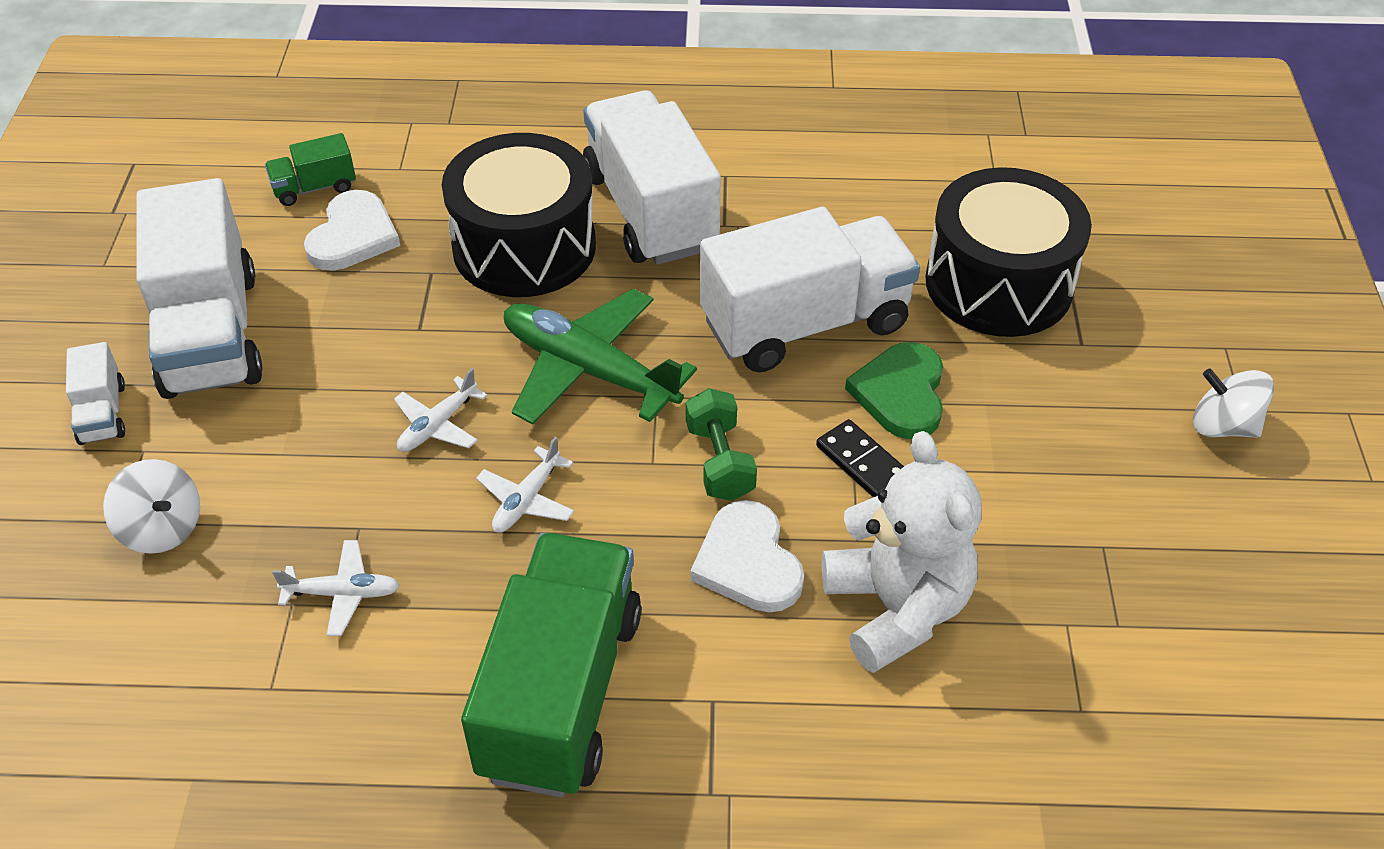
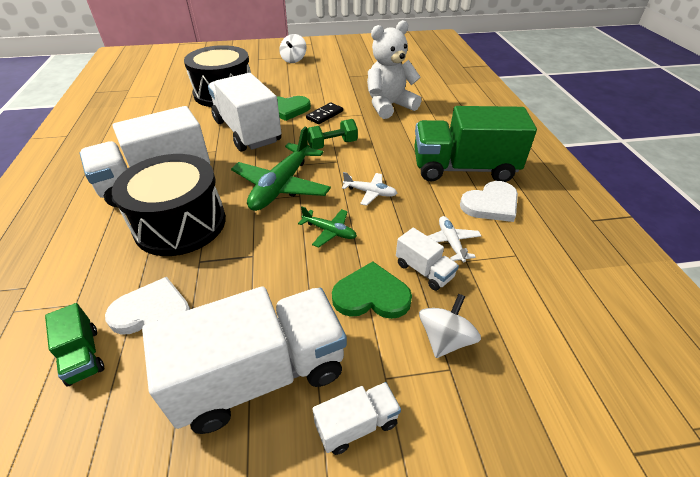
camera: 100 degrees left, 5 degrees down
white plane [394,368,488,452] -> green plane [298,206,357,248]
white heart [690,500,804,612] -> white heart moved to [460,181,518,222]
none -> green heart [332,261,412,319]
none -> white truck [396,228,459,291]

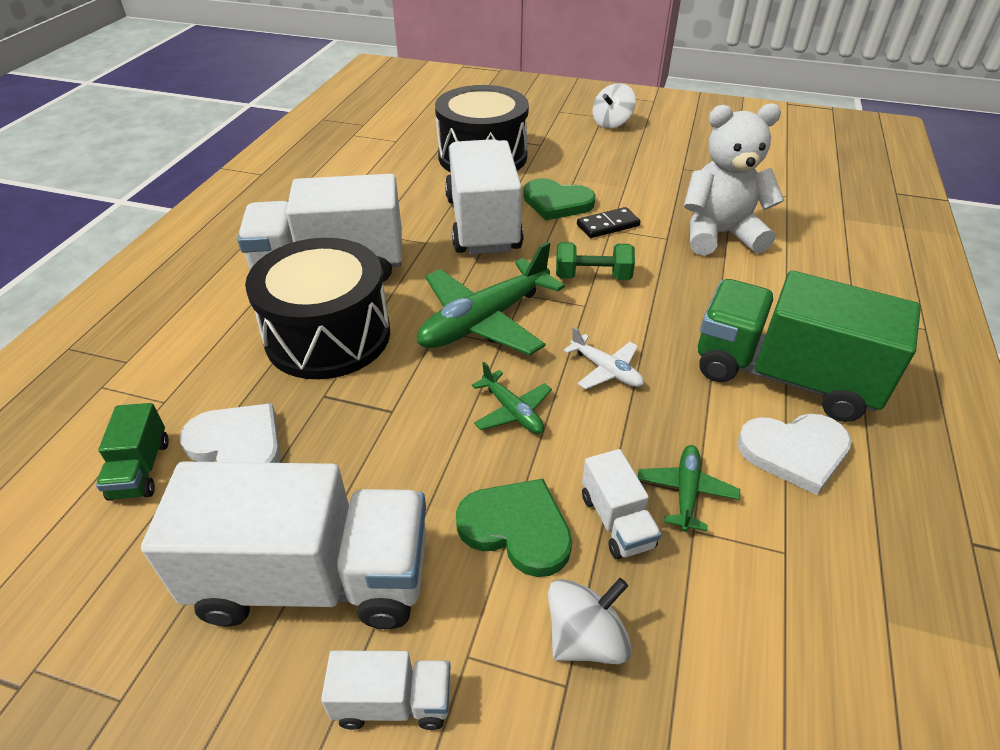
camera: 25 degrees right, 0 degrees up
white plane [428,216,481,262] -> green plane [638,445,740,532]

